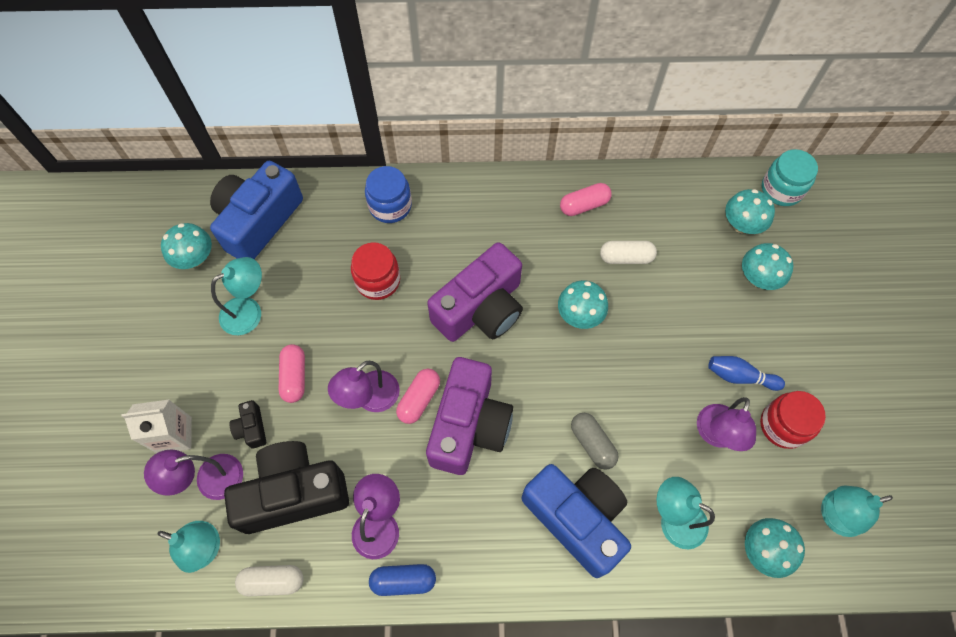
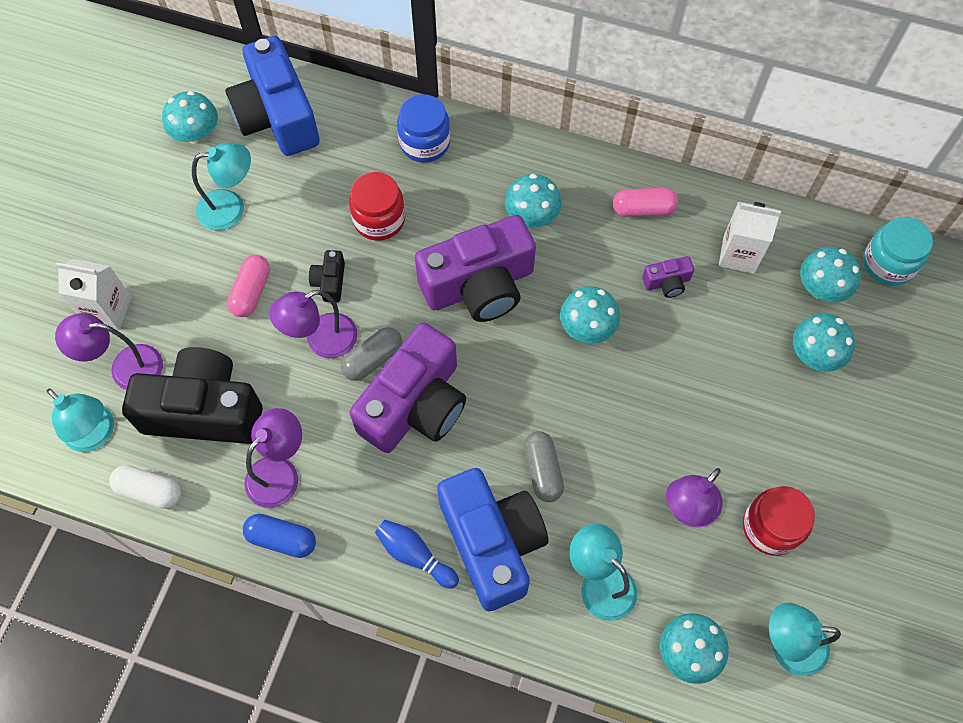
camera: 20 degrees right, 0 degrees up
blue camera [210,161,303,259] -> blue camera turned 75 degrees counterclockwise [225,36,320,156]
black camera [230,400,266,448] -> black camera moved to [309,250,345,302]
pink capsule [396,369,440,424] -> grey capsule [341,327,402,381]
white capsule [600,241,657,264] -> purple camera [642,256,694,298]
blue bowling pin [708,356,785,391] -> blue bowling pin moved to [375,520,459,589]
none -> turquoise mushroom [505,174,562,227]
none -> white carton [719,201,781,274]

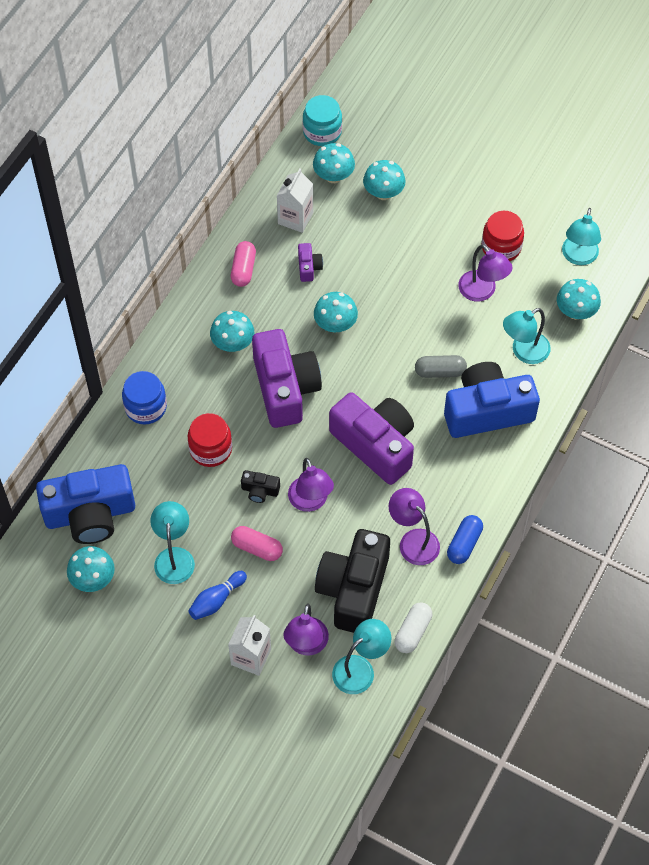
camera: 80 degrees left, 5 degrees down
grey capsule [341,327,402,381] -> none
blue bowling pin [375,520,459,589] -> blue bowling pin moved to [188,571,247,620]

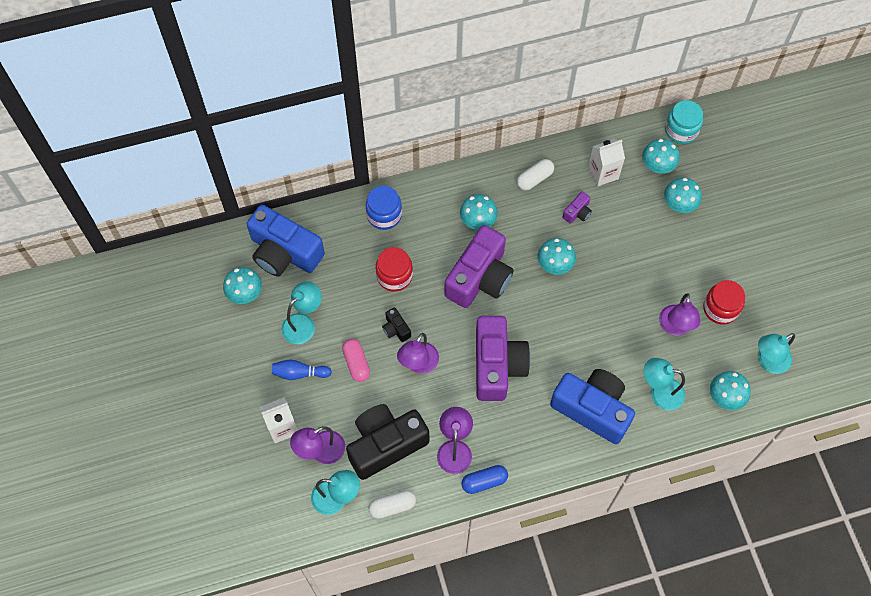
camera: 45 degrees right, 5 degrees up
pink capsule [231,241,256,287] -> white capsule [517,159,554,191]
grey capsule [415,355,467,378] -> none

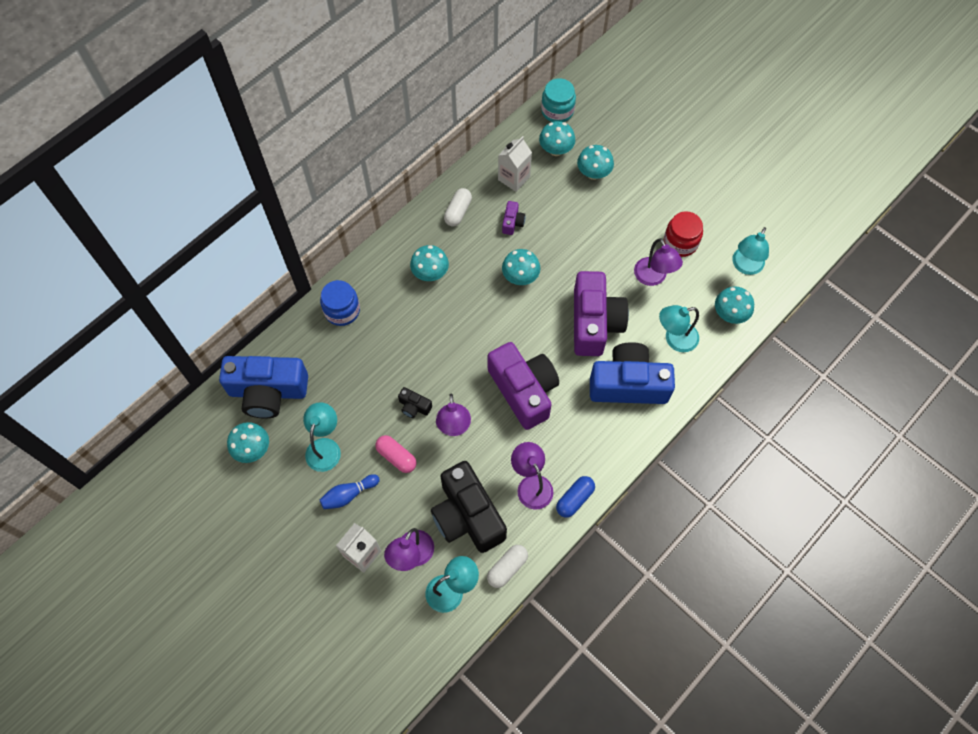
camera: 30 degrees left, 0 degrees up
black camera [346,404,429,480] -> black camera turned 60 degrees counterclockwise [431,461,507,553]
red jar [376,247,413,292] -> none
purple camera [444,225,514,308] -> purple camera moved to [574,271,629,356]

